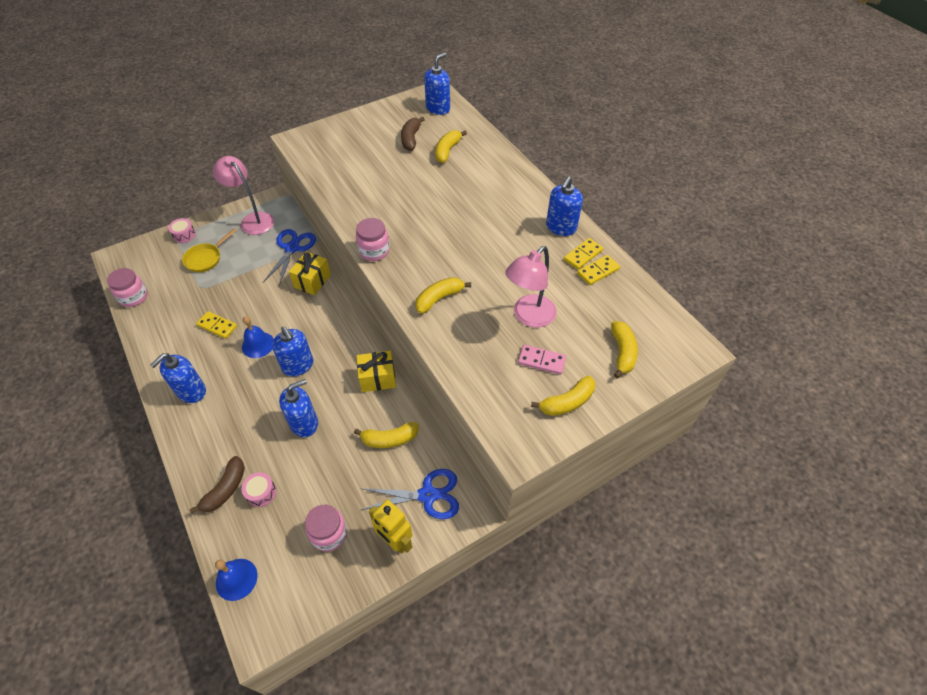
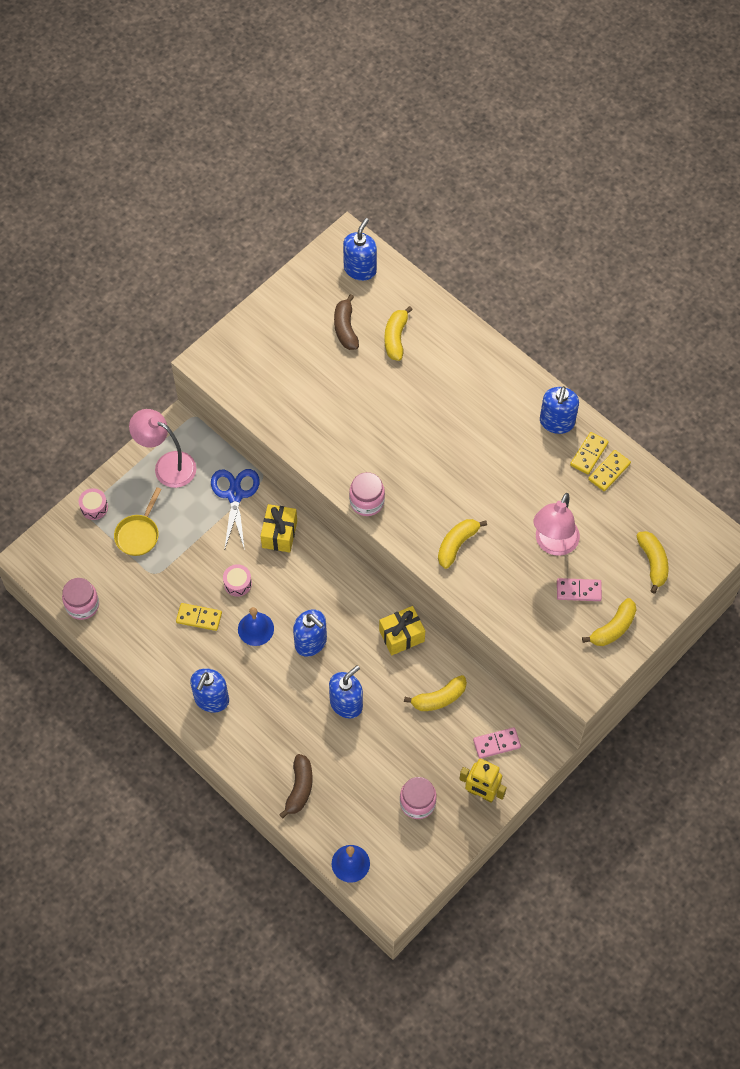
camera: 15 degrees left, 10 degrees up
pink drum [242,472,276,507] -> pink drum moved to [223,564,252,597]
blue scissors [360,469,459,519] -> pink domino [473,727,521,759]

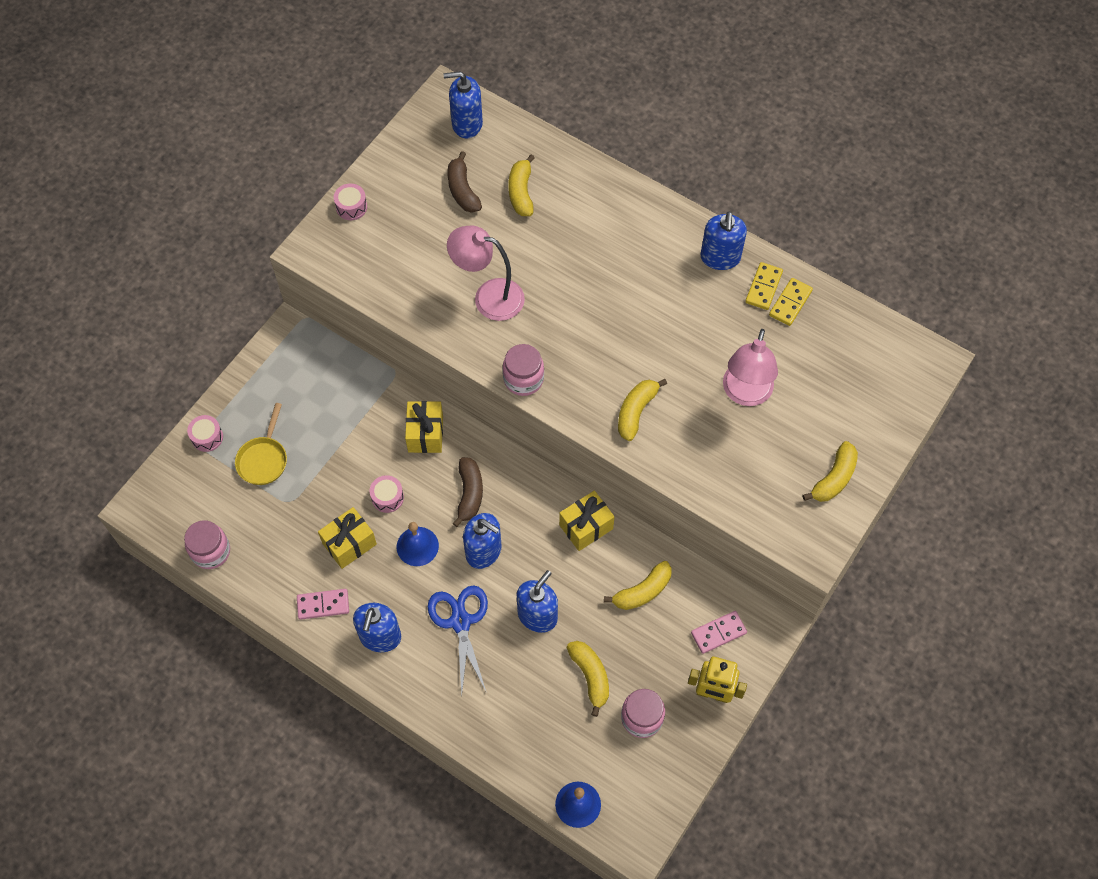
camera: 10 degrees left, 0 degrees up
pink lamp [129,409,196,488] -> pink lamp moved to [447,225,525,321]
yellow domino [176,603,222,631] -> yellow gift [318,507,377,569]
blue scissors [211,469,260,551] -> blue scissors moved to [428,585,488,696]
brown banana [279,754,313,818] -> brown banana moved to [453,457,483,527]
blue soap dispenser [343,218,377,281] -> blue soap dispenser turned 105 degrees counterclockwise [444,71,483,139]
pink domino [557,578,602,601] -> pink domino moved to [297,589,349,620]
yellow banana [636,531,668,594] -> yellow banana moved to [566,641,609,717]
none -> pink drum [334,184,367,220]

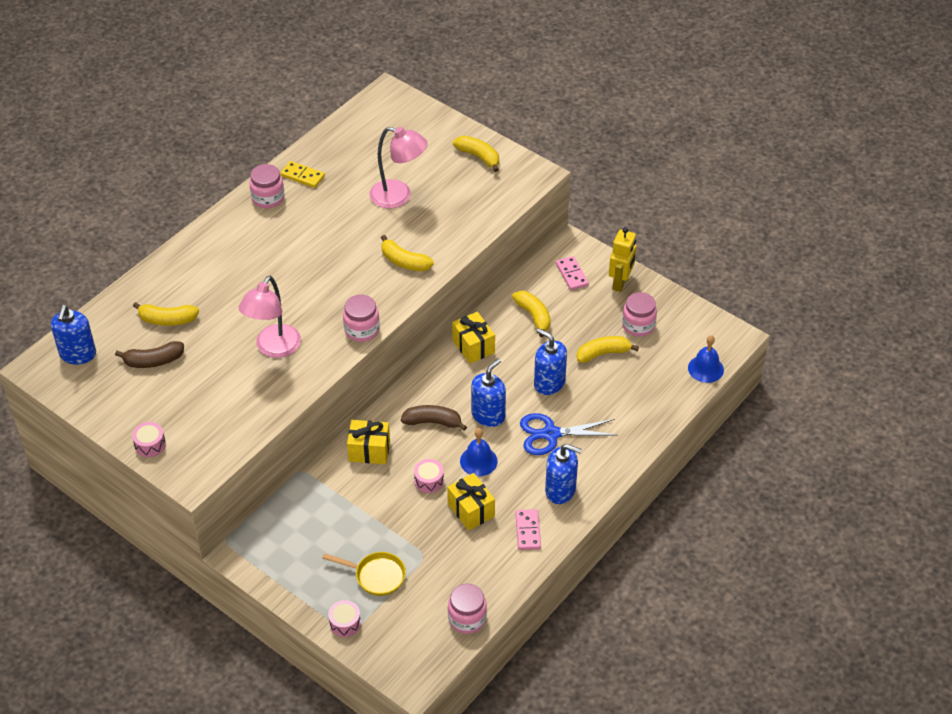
camera: 85 degrees left, 15 degrees down
blue soap dispenser [700,211,747,270] -> pink jar [249,164,284,208]
yellow domino [769,278,813,326] -> none

